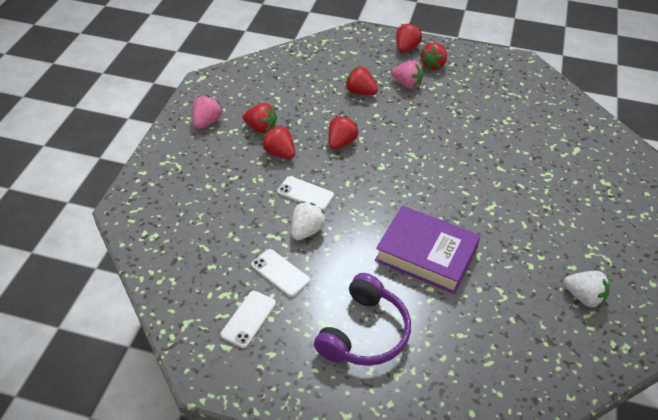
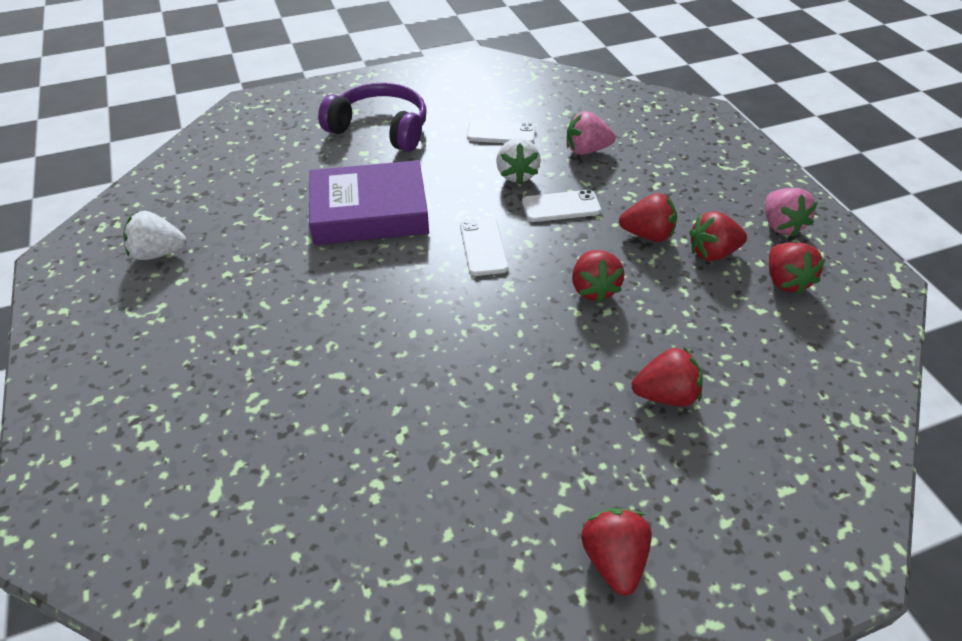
camera: 145 degrees right, 0 degrees up
white phone [220,291,276,348] -> white phone moved to [460,218,509,276]
purple headphones [314,273,411,366] -> purple headphones turned 120 degrees clockwise [318,83,427,152]
pink strawberry [391,60,424,89] -> pink strawberry moved to [567,111,615,155]
red strawberry [396,23,422,53] -> red strawberry moved to [769,243,826,295]

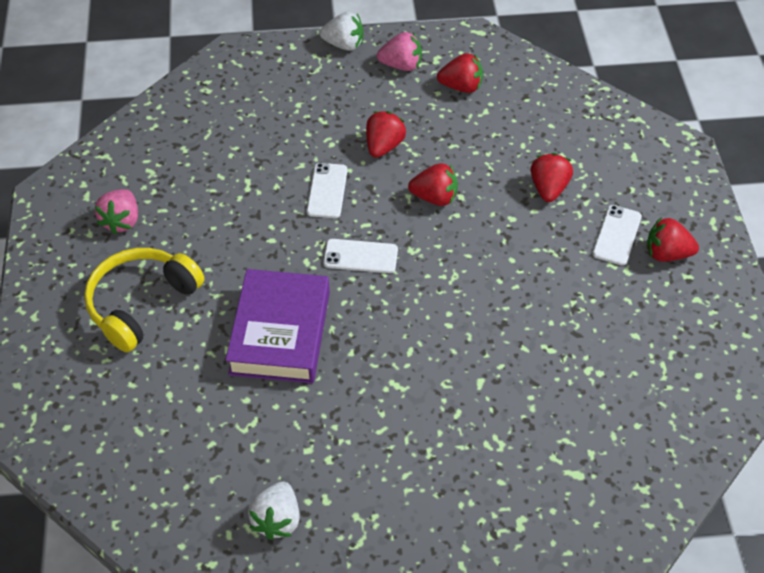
camera: 75 degrees left, 5 degrees up
purple headphones [318,83,427,152] -> yellow headphones [84,248,204,352]
white phone [467,120,535,143] -> white phone moved to [592,205,642,265]
white strawberry [496,138,541,184] -> white strawberry moved to [320,12,363,51]
pink strawberry [567,111,615,155] -> pink strawberry moved to [95,189,138,234]
red strawberry [689,211,747,261] -> none

